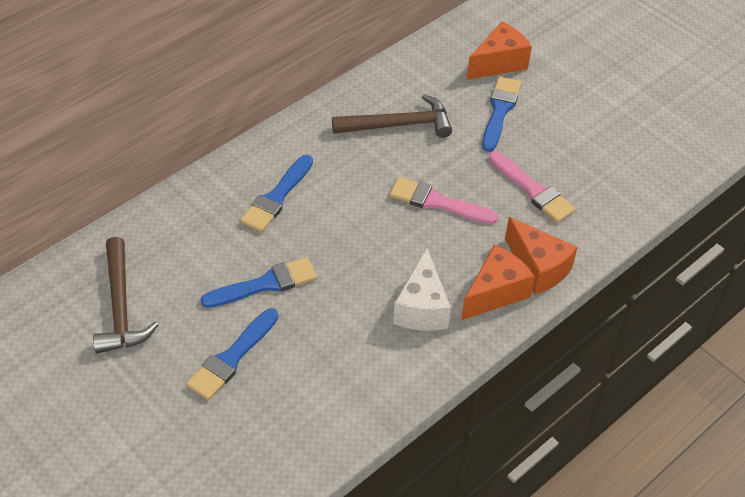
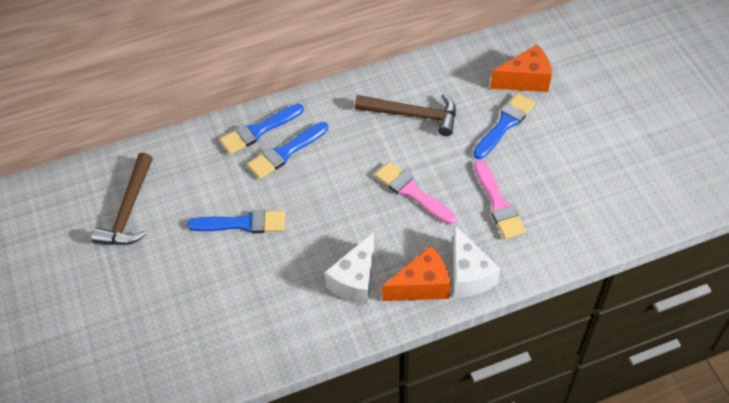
camera: 25 degrees right, 5 degrees up
blue brush [186,308,278,400] -> blue brush moved to [219,104,304,154]
orange cheese [505,217,578,295] -> white cheese [453,225,500,297]

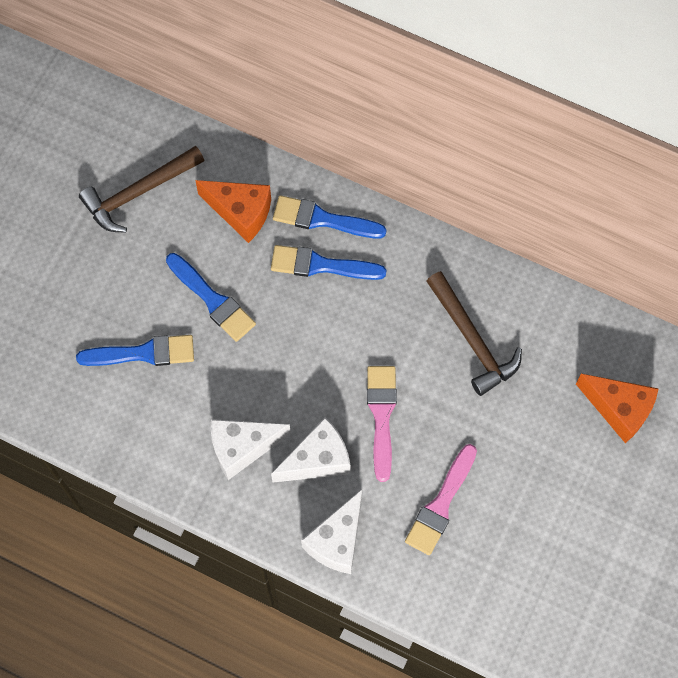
camera: 45 degrees right, 15 degrees up
orange cheese [382,246,451,301] -> orange cheese moved to [195,180,271,243]
blue brush [473,93,535,159] -> blue brush moved to [76,335,194,366]
none -> white cheese [271,417,351,483]

